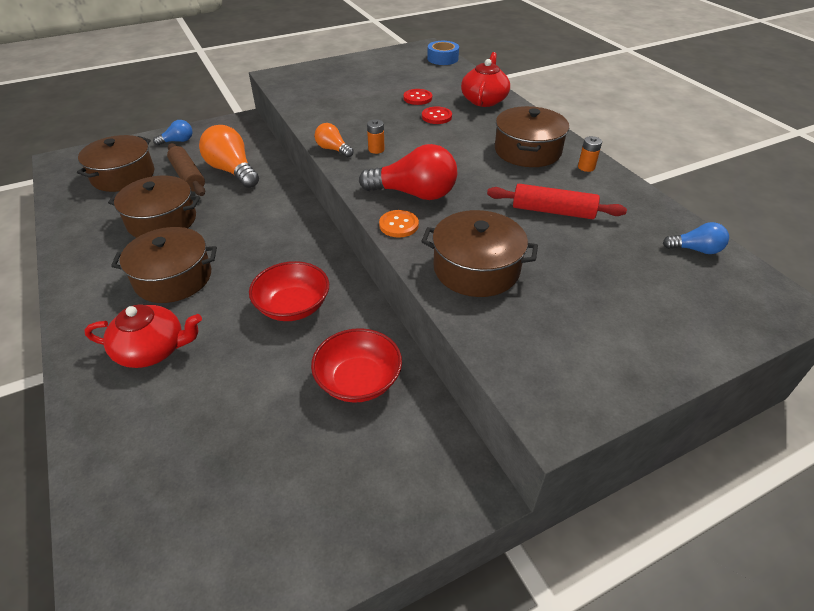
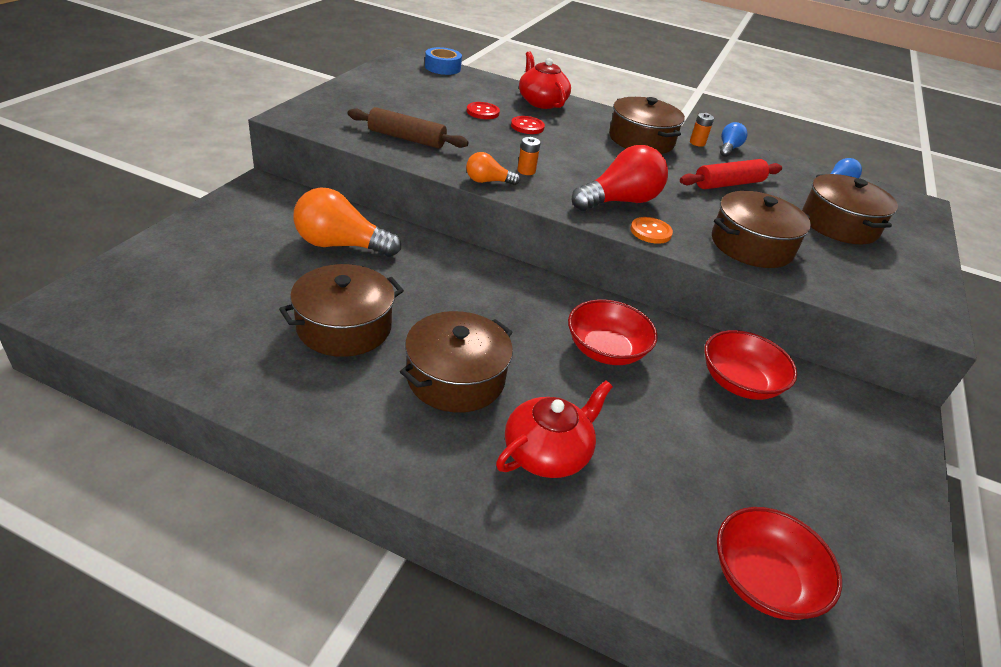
camera: 45 degrees left, 5 degrees down
brown pot [77,135,154,192] -> brown pot moved to [802,174,898,244]
blue light bulb [153,120,193,145] -> blue light bulb moved to [720,122,748,157]
brown rolling pin [167,143,205,196] -> brown rolling pin moved to [348,107,469,148]
none -> red bowl [717,507,842,620]

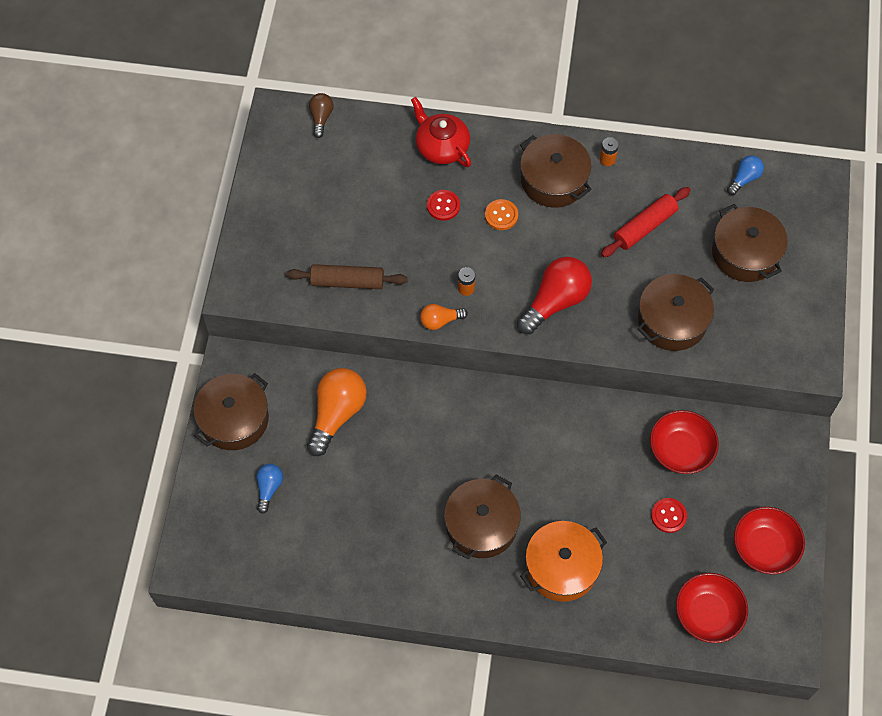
camera: 10 degrees left, 25 degrees up
brown pot [279,264,404,357] -> brown pot moved to [193,373,269,450]
orange light bulb [294,187,401,257] -> orange light bulb turned 120 degrees clockwise [307,368,367,456]
blue tape [425,47,462,75] -> brown light bulb [309,93,334,138]
red button [467,102,500,119] -> red button moved to [651,498,687,533]
red teapot [496,381,613,478] -> orange pot [520,521,607,602]
red bowl [568,300,658,365] -> red bowl moved to [734,507,805,574]
orange button [630,217,673,244] -> orange button moved to [485,199,518,230]
blue light bulb [720,122,748,157] -> blue light bulb moved to [256,464,283,514]

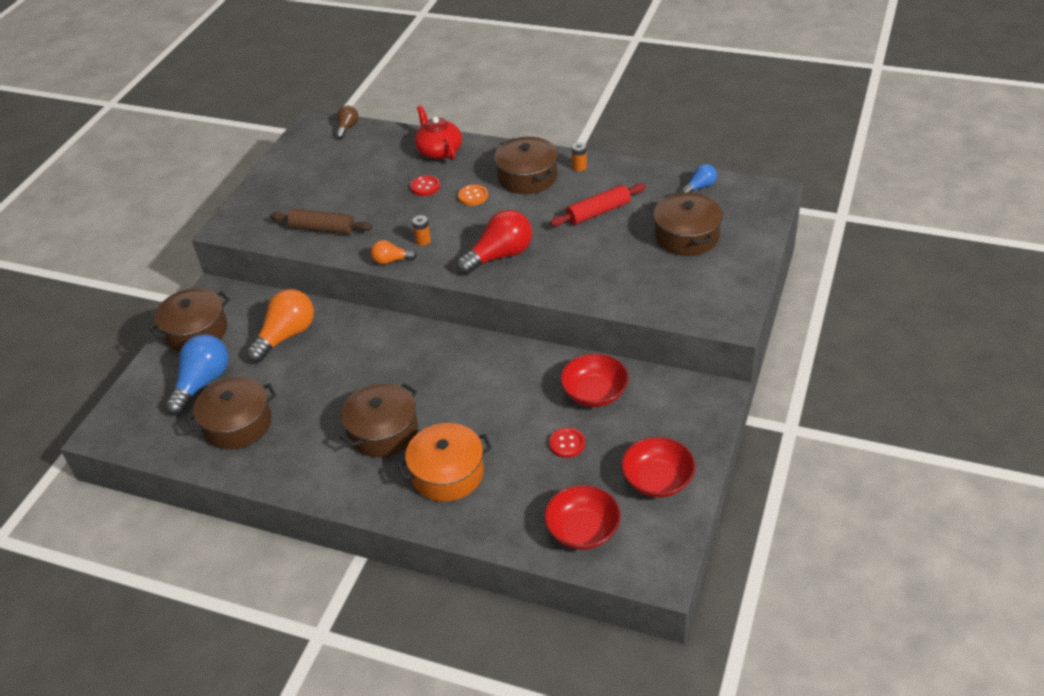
camera: 15 degrees right, 20 degrees down
blue light bulb [256,464,283,514] -> blue light bulb [165,334,229,415], size x1.90
brown pot [637,274,714,351] -> brown pot moved to [186,377,276,450]

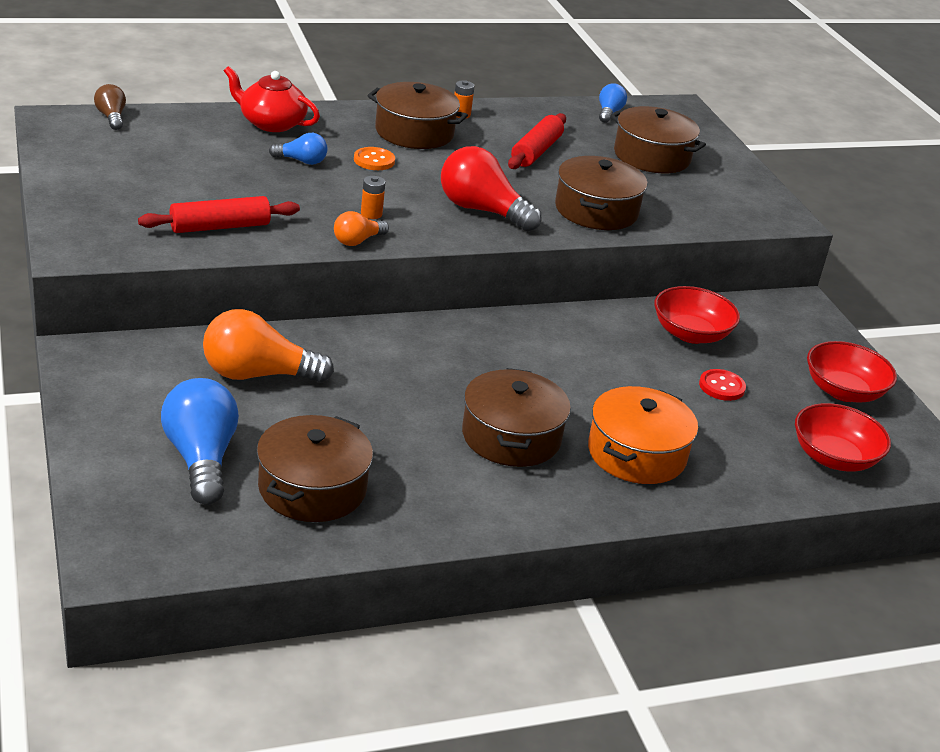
camera: 45 degrees left, 10 degrees down
brown pot [149,288,230,352] -> brown pot moved to [555,156,648,230]
orange light bulb [246,289,314,362] -> orange light bulb turned 90 degrees counterclockwise [203,309,334,382]
brown rolling pin [270,209,373,234] -> red rolling pin [138,196,300,233]
red button [410,175,440,196] -> blue light bulb [269,133,327,165]
red light bulb [456,210,532,275] -> red light bulb turned 75 degrees counterclockwise [441,146,541,231]

